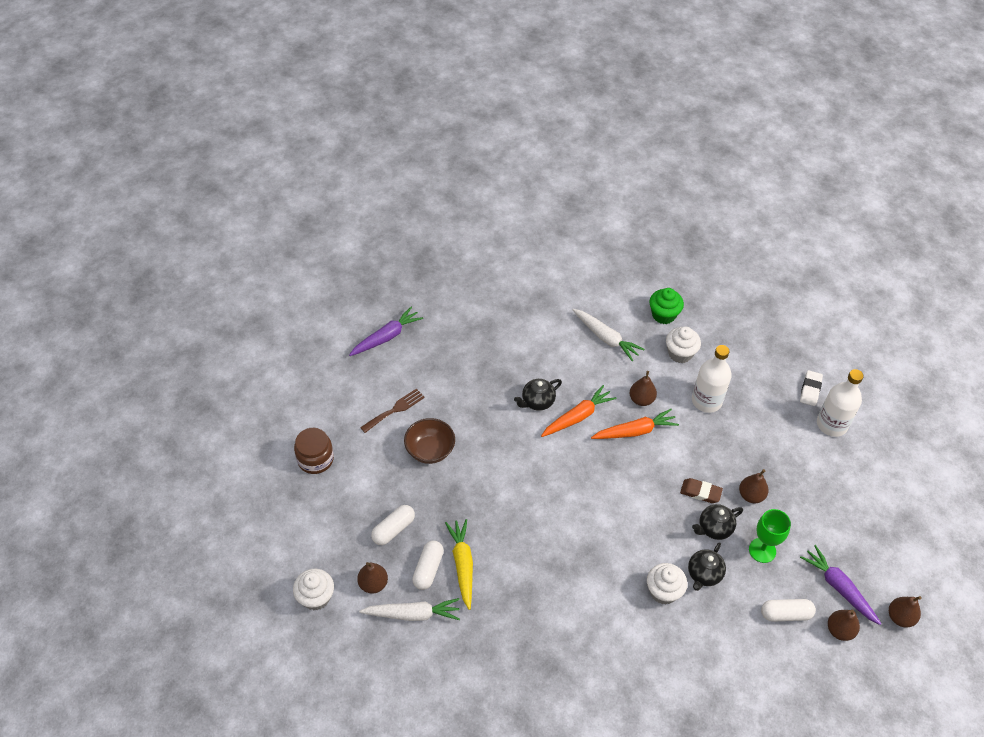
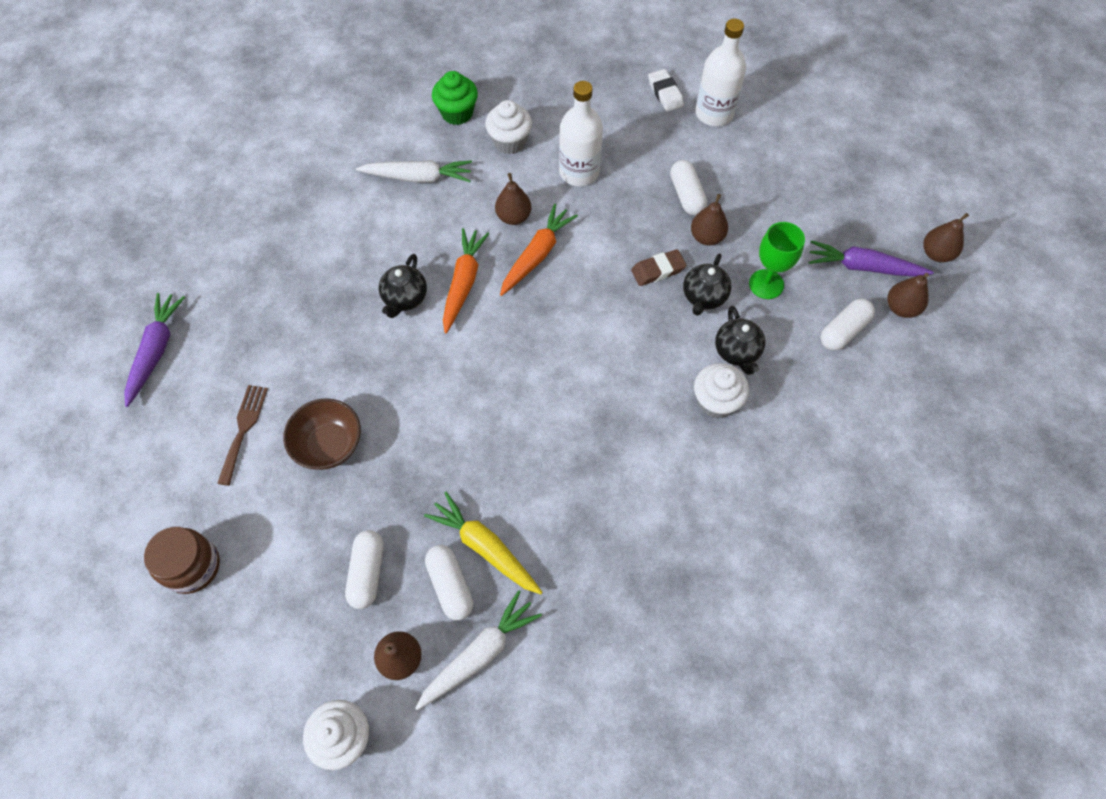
camera: 40 degrees left, 10 degrees up
none -> white capsule [670,160,707,215]

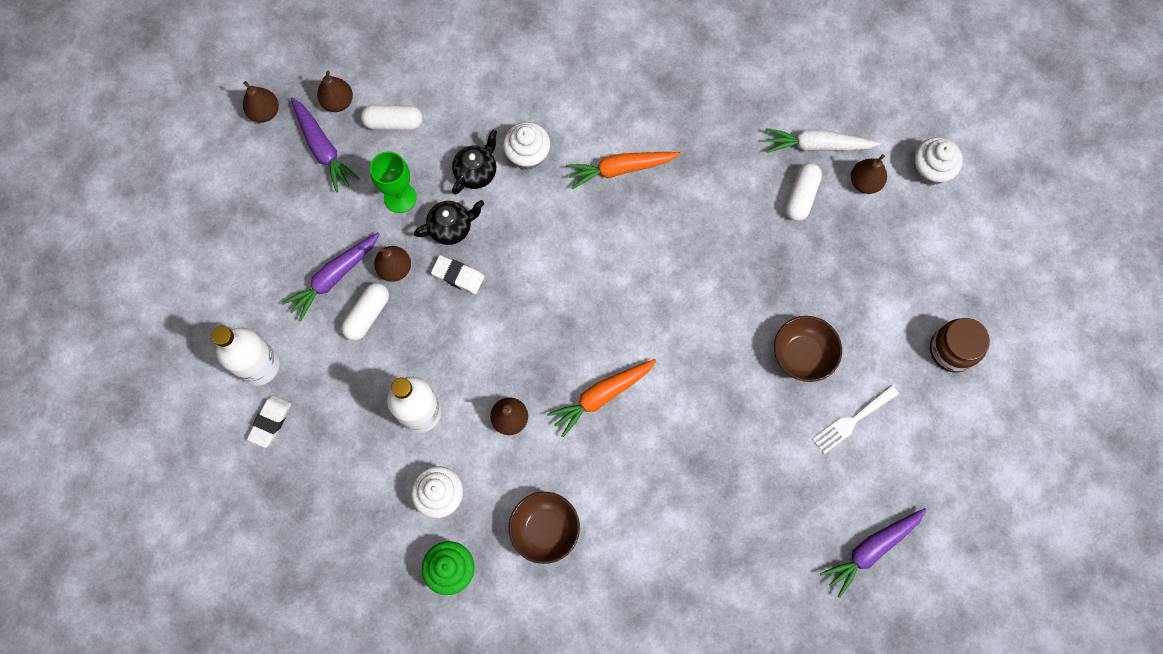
camera: 135 degrees left, 10 degrees up
brown fork [217,385,268,486] -> white fork [812,385,899,454]
white capsule [345,530,384,609] -> none
white carrot [356,160,472,183] -> brown bowl [509,492,580,564]
black teapot [379,254,427,318] -> none
yellow carrot [424,492,543,594] -> none
orange carrot [500,204,578,296] -> orange carrot moved to [566,152,681,189]
brown eraser [631,249,686,286] -> white eraser [431,255,484,294]
none -> purple carrot [282,233,380,322]

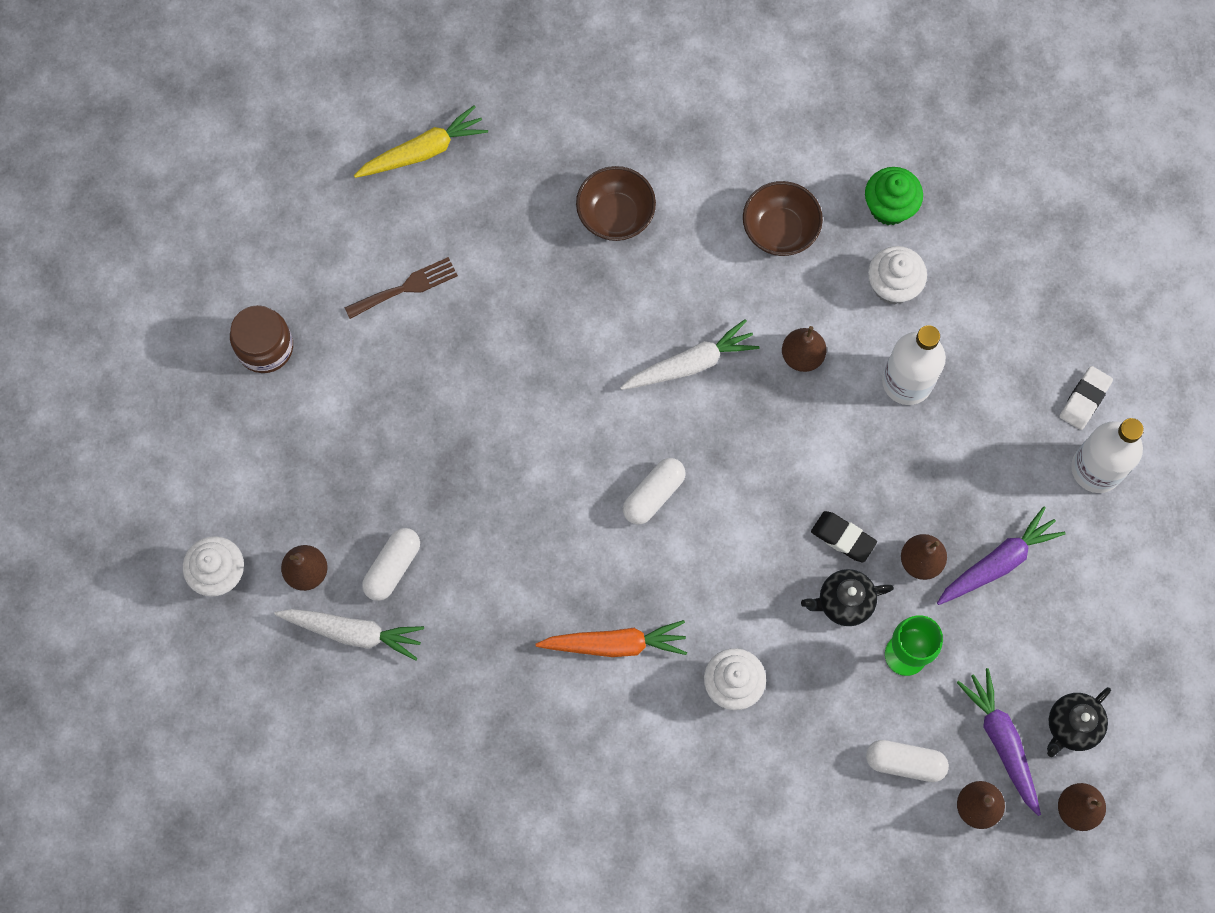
camera: 170 degrees left, 0 degrees up
white capsule [341,283,389,341] -> white capsule moved to [623,458,686,525]
white eraser [431,255,484,294] -> black eraser [811,511,877,562]
black teapot [452,130,497,195] -> black teapot moved to [1047,687,1111,757]
orange carrot [547,359,656,437] -> white carrot [620,319,759,390]
brown bowl [774,316,842,382] -> brown bowl moved to [576,166,656,241]
white fork [812,385,899,454] -> brown fork [345,257,458,319]
purple carrot [820,508,926,598] -> yellow carrot [354,105,488,178]

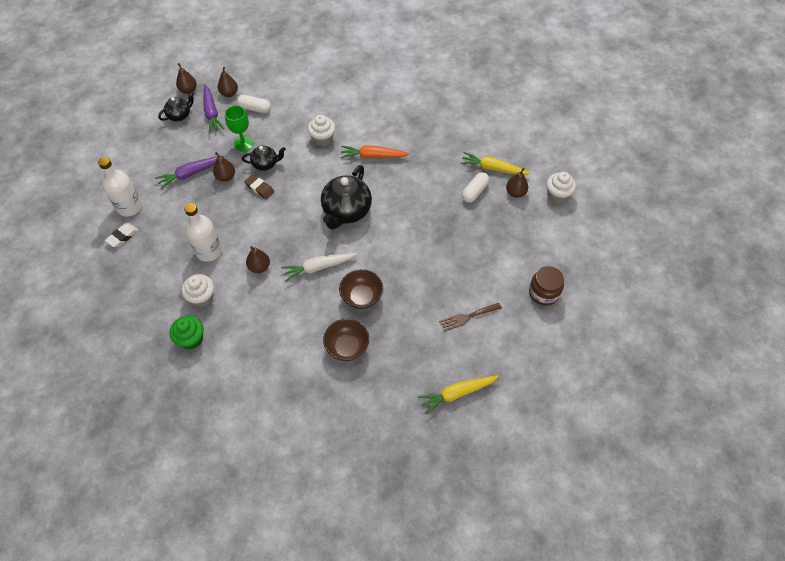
camera: 175 degrees left, 15 degrees down
white carrot [274,609,424,661] -> yellow carrot [460,152,530,175]
white capsule [623,458,686,525] -> black teapot [321,165,372,229]
brown bowl [743,181,823,256] -> brown bowl moved to [339,269,383,309]
black eraser [811,511,877,562] -> brown eraser [244,174,274,199]

